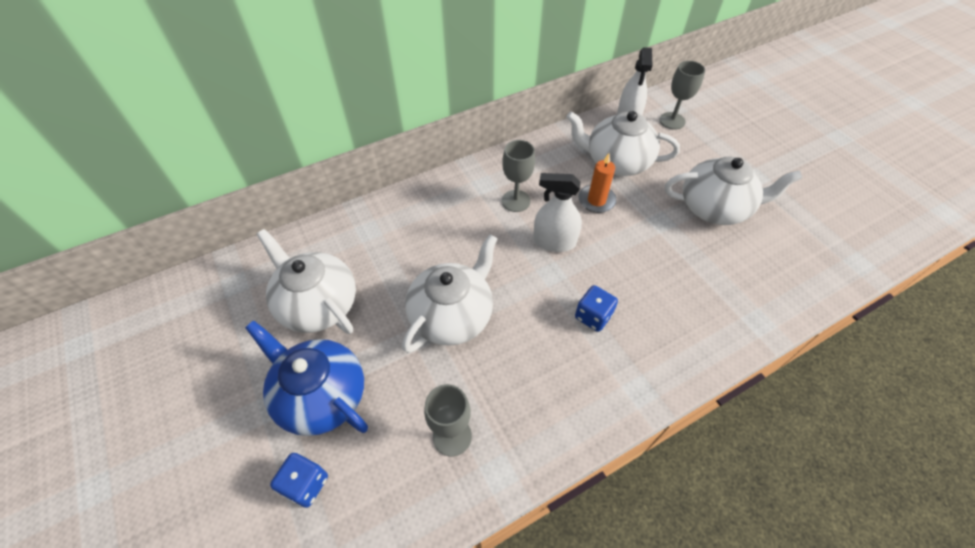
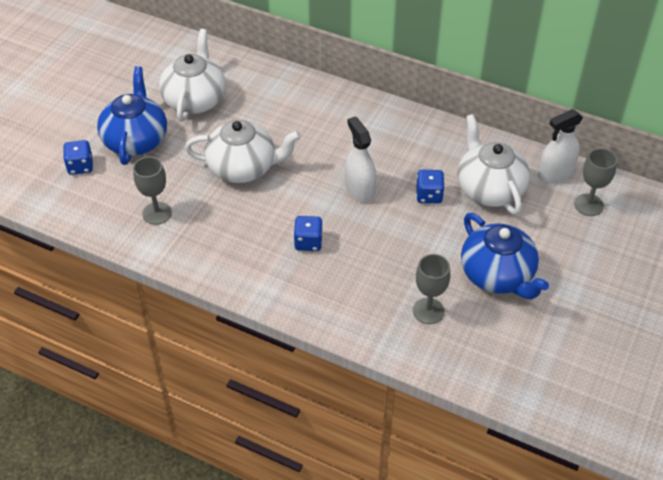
camera: 55 degrees right, 5 degrees down
grey goblet [502,140,535,212] -> grey goblet moved to [413,254,450,324]
orange candle [578,153,617,213] -> blue dice [416,170,445,204]
white teapot [665,156,802,225] -> blue teapot [461,213,549,299]

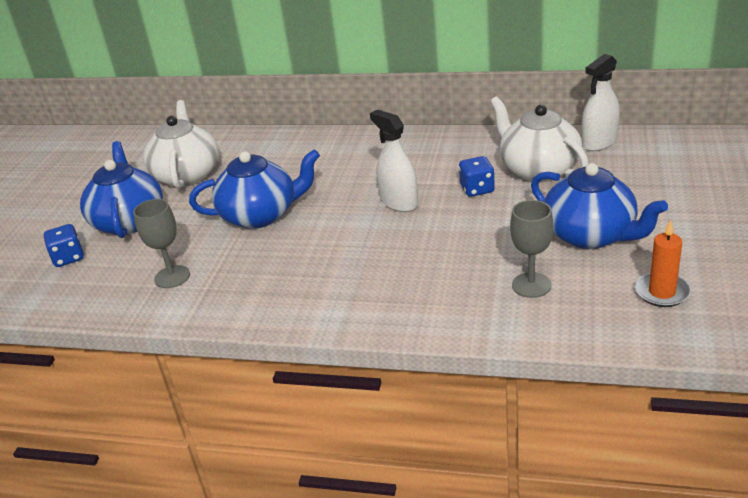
camera: 10 degrees left, 15 degrees down
white teapot [185,120,301,183] -> blue teapot [189,149,320,229]
blue dice [294,216,323,251] -> none
grey goblet [574,148,617,216] -> none
none -> orange candle [635,220,691,307]

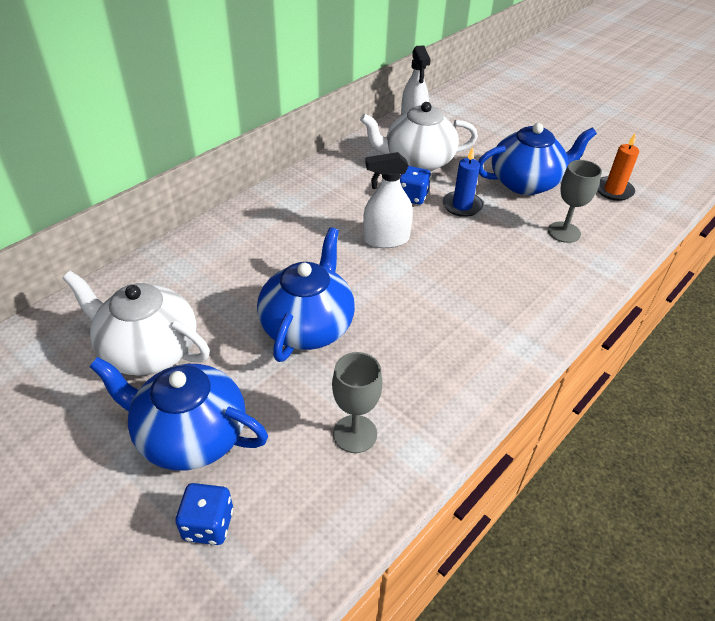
camera: 65 degrees left, 10 degrees up
none -> blue candle [443,147,483,217]

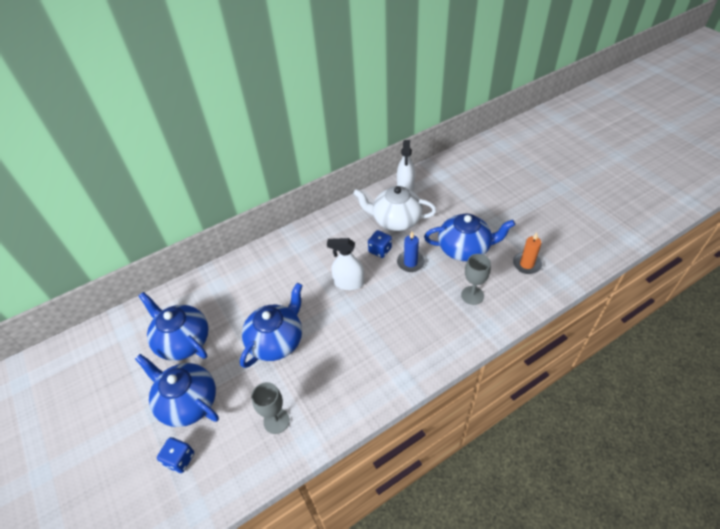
camera: 20 degrees right, 5 degrees up
white teapot [63,271,210,376] -> blue teapot [139,292,209,361]

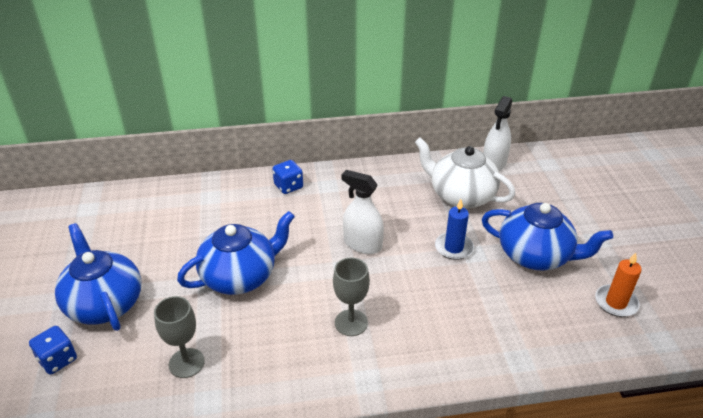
camera: 20 degrees right, 10 degrees down
blue teapot [139,292,209,361] -> none
blue dice [368,230,392,258] -> blue dice moved to [273,160,303,194]
grey goblet [461,254,491,305] -> grey goblet moved to [333,257,370,336]

